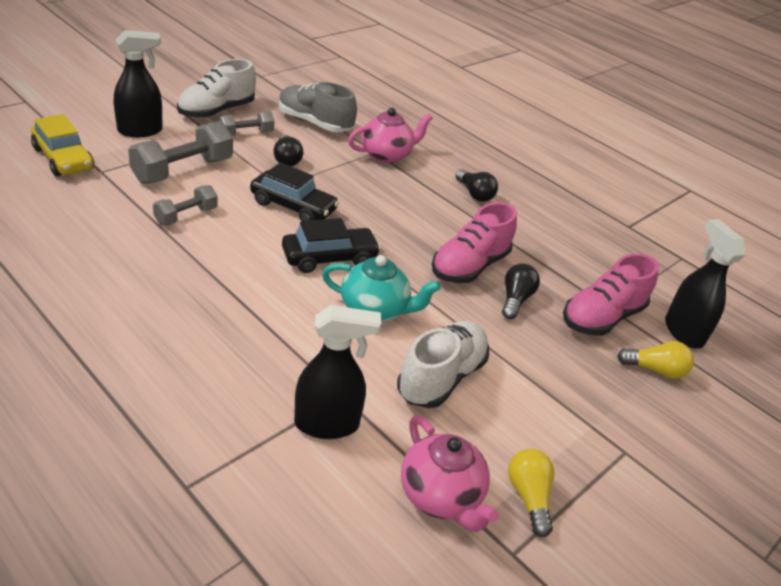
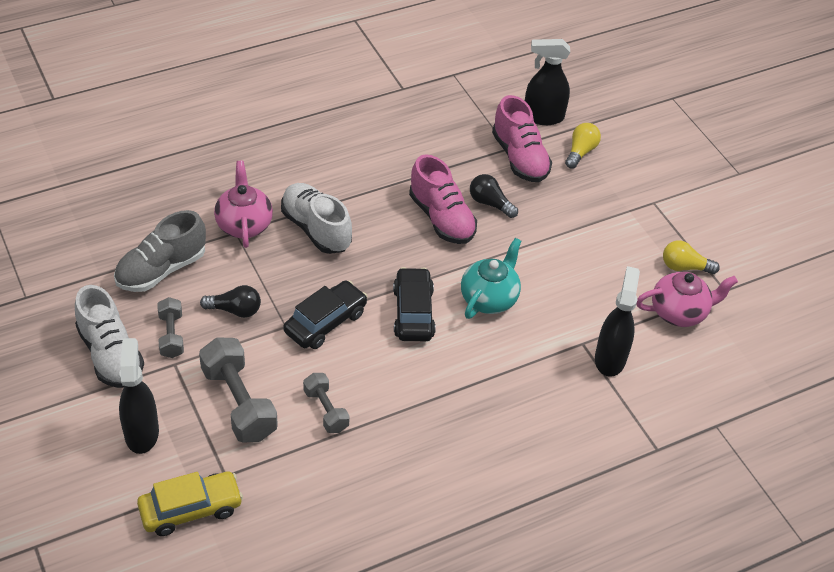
camera: 70 degrees left, 10 degrees up
white shoe [397,321,489,408] -> white shoe moved to [281,183,352,254]
black light bulb [455,169,498,202] -> none

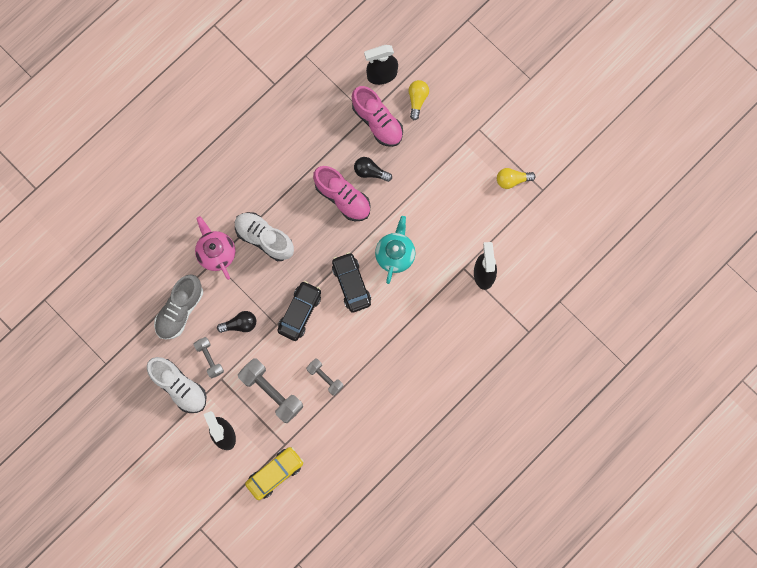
camera: 15 degrees left, 30 degrees up
pink teapot [637,272,738,327] -> none

